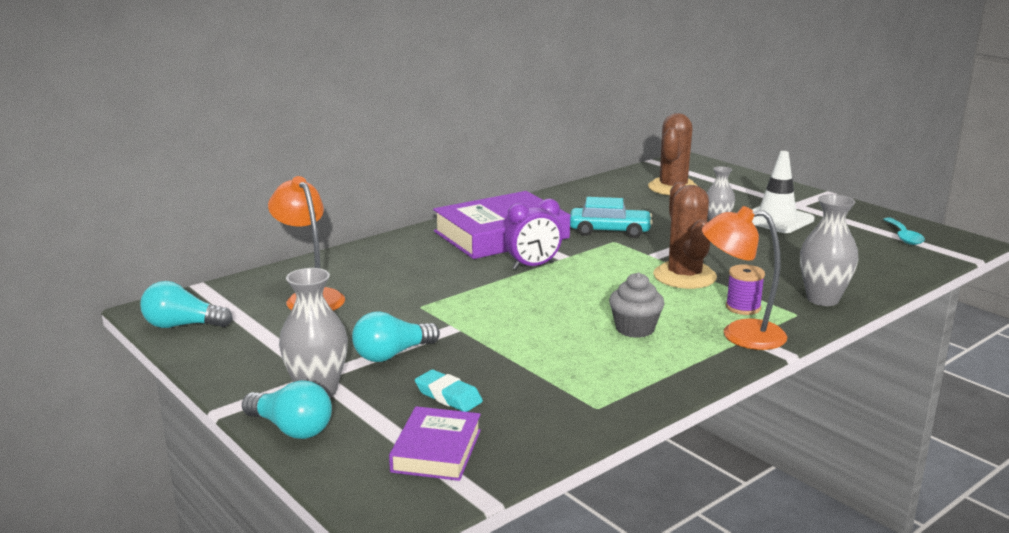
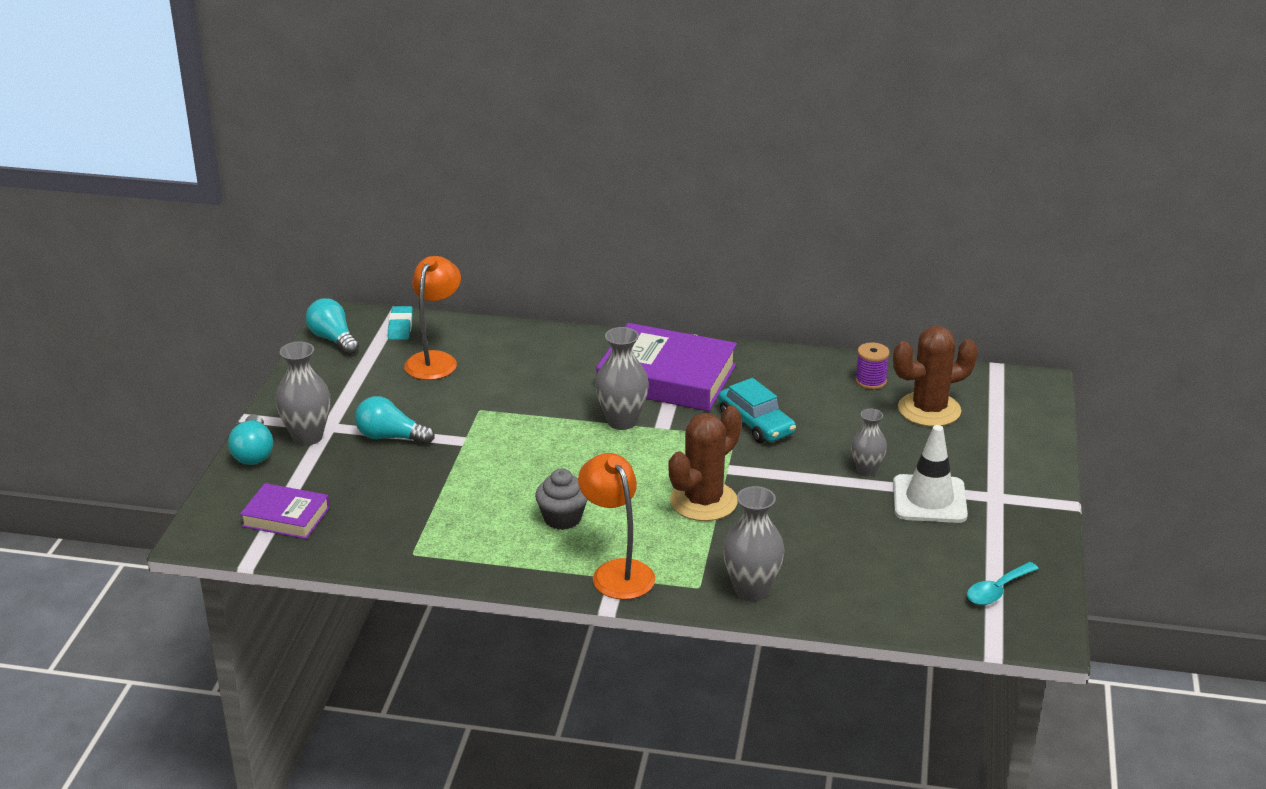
camera: 50 degrees right, 10 degrees up
purple book [389,406,481,481] -> purple book turned 45 degrees clockwise [240,483,330,539]
turquoise eraser [415,370,483,412] -> turquoise eraser moved to [388,306,413,340]
purple clock [505,199,562,269] -> grey vase [595,327,649,430]
purple spool [726,264,765,315] -> purple spool moved to [855,342,890,390]

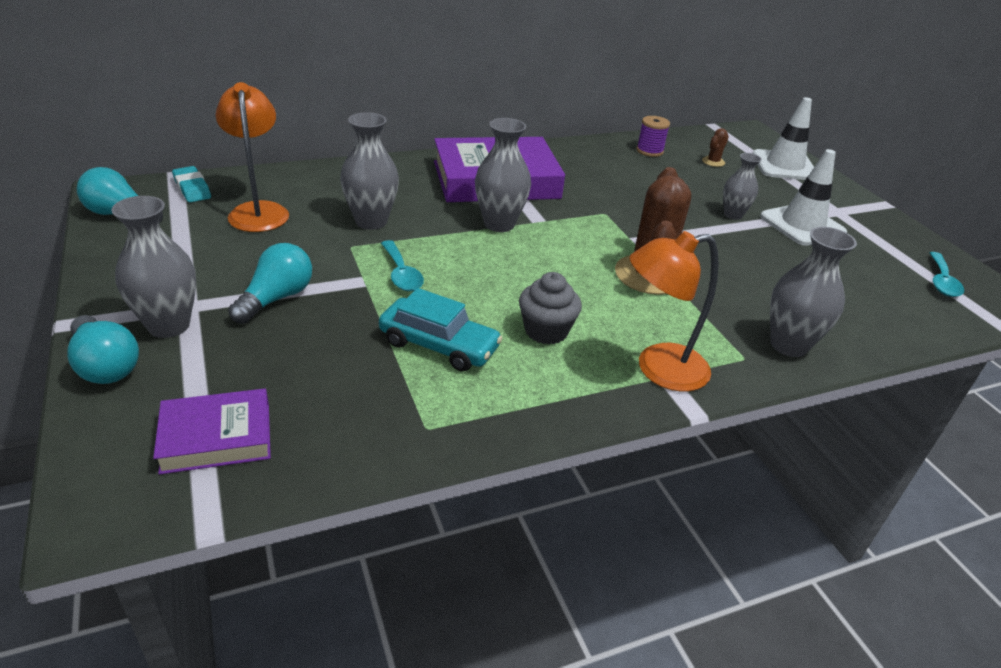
camera: 35 degrees left, 5 degrees up
turquoise light bulb [355,396,435,445] -> turquoise light bulb turned 135 degrees clockwise [228,243,312,324]
orange lamp [578,453,655,600] -> orange lamp turned 45 degrees counterclockwise [630,231,719,392]
turquoise car [718,378,796,443] -> turquoise car moved to [379,288,503,372]
brown cactus [893,326,978,427] -> brown cactus [702,128,729,167], size x0.43
none -> grey vase [340,112,399,230]
none -> turquoise spoon [381,240,424,291]
none -> white traffic cone [752,97,814,180]

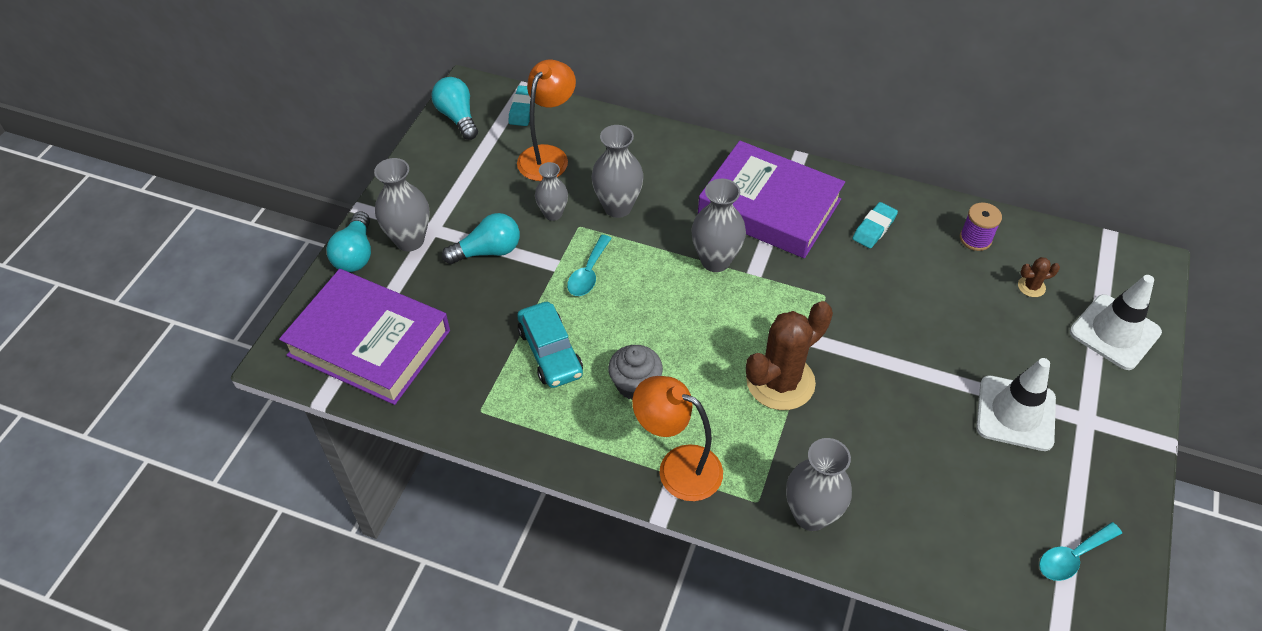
camera: 45 degrees right, 15 degrees up
purple book [153,388,271,475] -> purple book [279,269,450,405], size x1.87
grey vase [723,153,762,220] -> grey vase moved to [535,162,568,221]
none -> turquoise eraser [853,202,898,248]

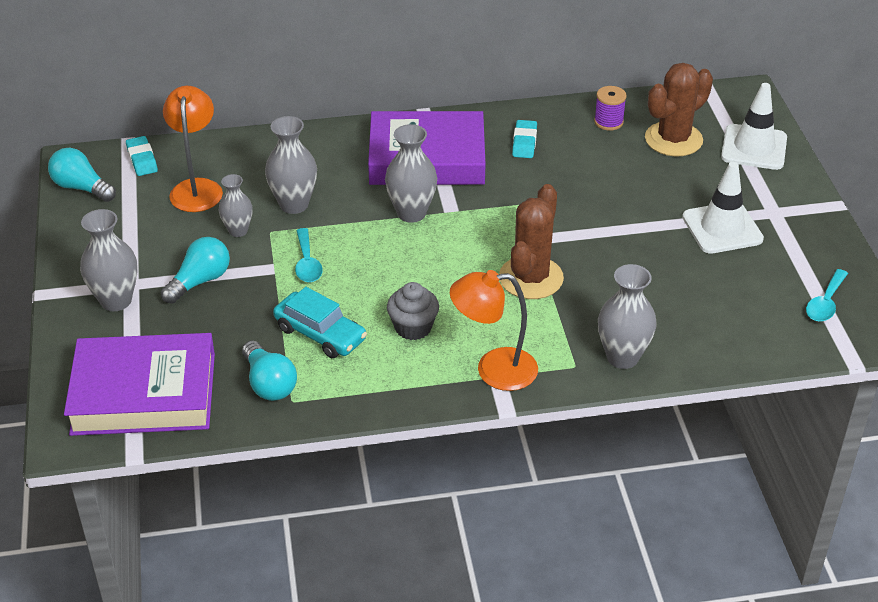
camera: 30 degrees left, 10 degrees down
turquoise light bulb [326,211,371,272] -> turquoise light bulb moved to [242,341,297,401]
brown cactus [1018,257,1060,297] -> brown cactus [645,63,713,156], size x2.34

